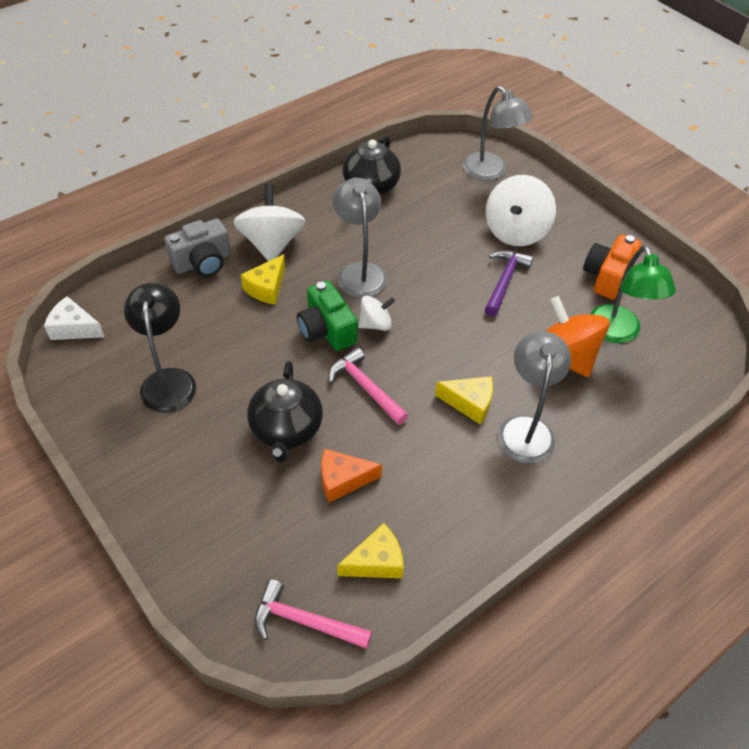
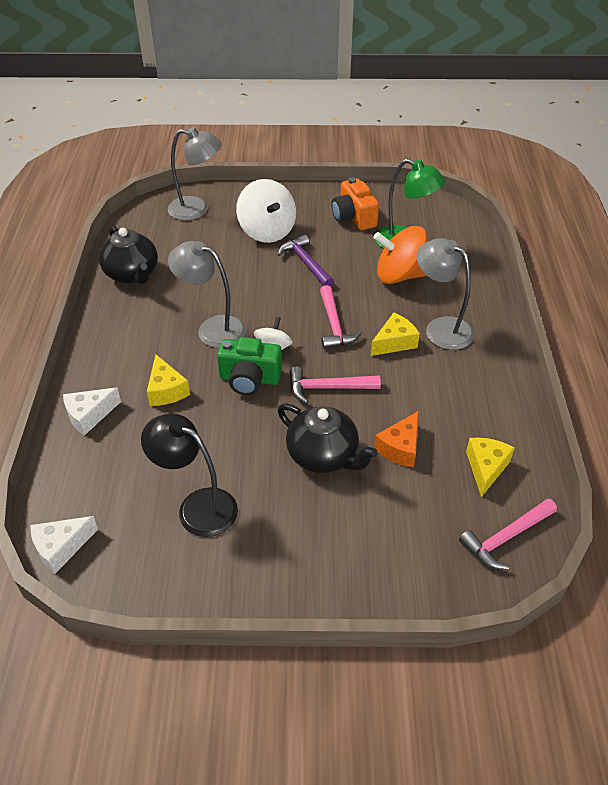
camera: 50 degrees left, 5 degrees down
grey camera [164,218,231,277] -> white cheese [63,387,121,436]
white spinning top [233,183,306,261] -> none
none -> pink hammer [320,285,362,349]

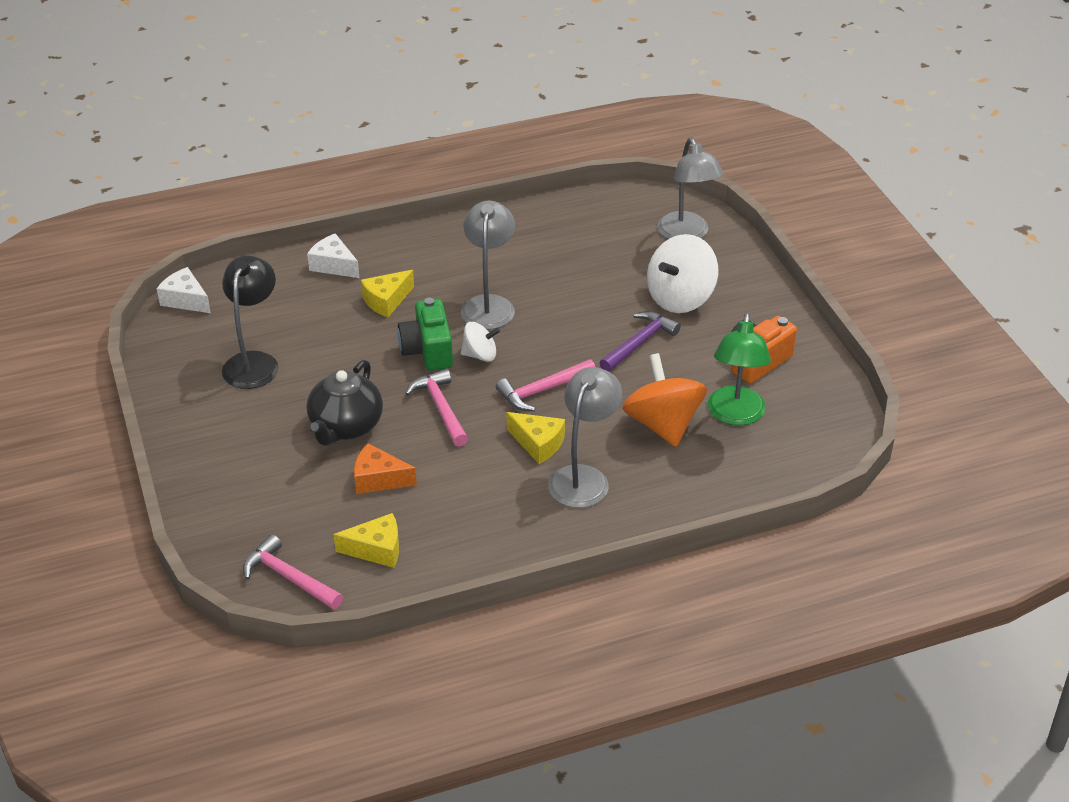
camera: 70 degrees right, 5 degrees down
black teapot [99,225,158,284] -> none

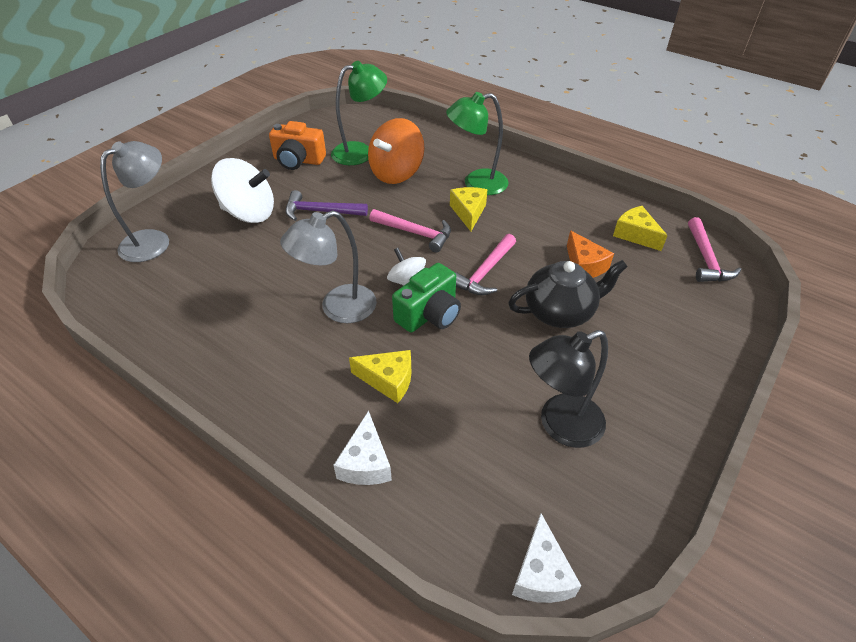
camera: 125 degrees left, 5 degrees up
grey lamp [548,367,622,508] -> green lamp [446,92,509,195]

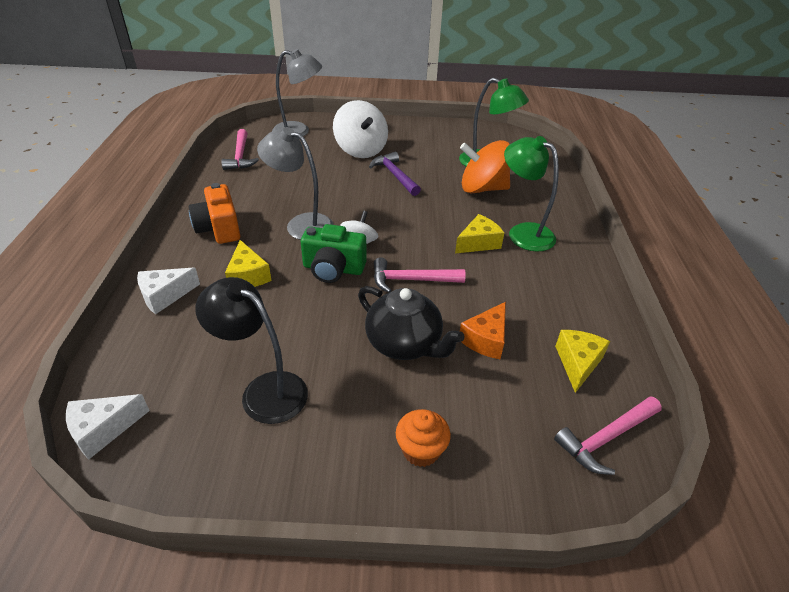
camera: 55 degrees right, 5 degrees down
orange camera [269,121,326,170] -> orange camera moved to [189,183,240,244]
pink hammer [370,209,451,253] -> pink hammer moved to [222,129,259,170]
none -> orange cupcake [396,409,451,467]

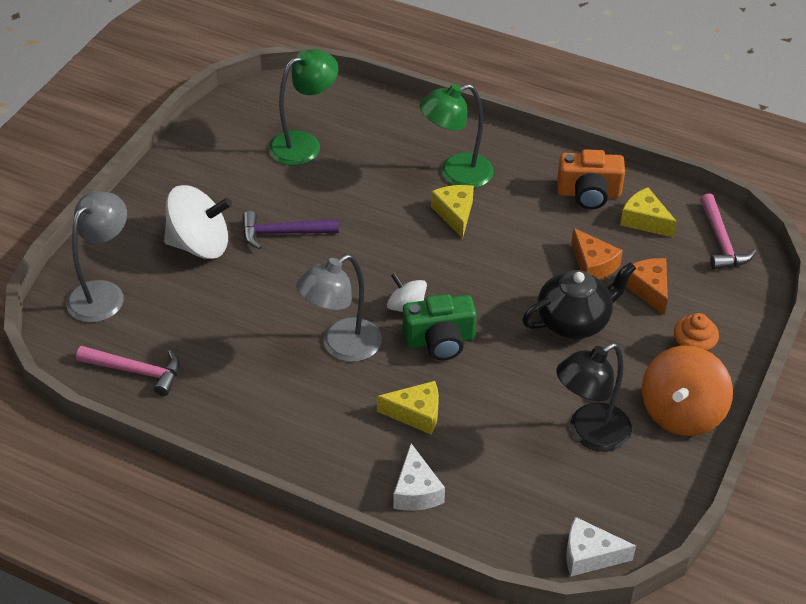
camera: 65 degrees left, 5 degrees up
white cheese [66,394,150,460] -> white cheese turned 105 degrees clockwise [566,517,636,576]
orange camera [189,183,240,244] -> orange camera moved to [557,149,625,210]
green camera [301,224,367,283] -> green camera turned 45 degrees clockwise [403,294,477,360]
pink hammer [374,257,466,293] -> none
orange spinning top [460,140,510,194] -> orange spinning top moved to [642,345,733,436]
none -> orange cheese [627,258,668,316]

